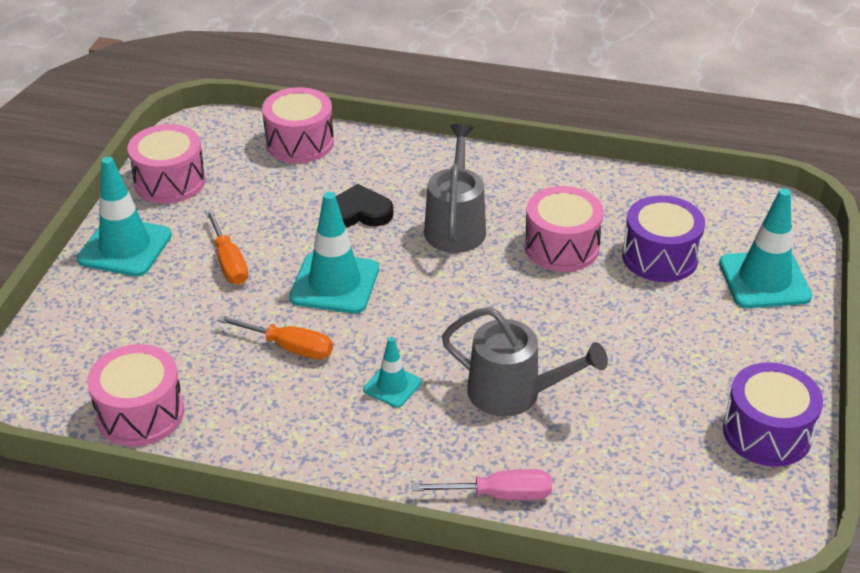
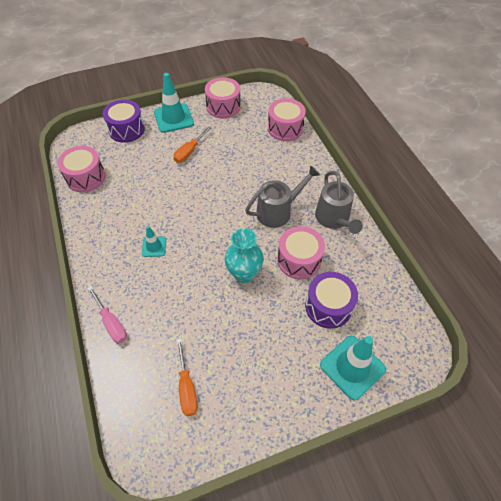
camera: 55 degrees right, 15 degrees up
orange screwdriver [217,315,333,359] -> orange screwdriver moved to [177,338,198,416]
turquoise traffic cone [289,192,379,313] -> none
black heart [336,184,393,227] -> none
grey watering can [442,307,608,417] -> grey watering can moved to [315,171,363,234]
purple drum [723,362,823,467] -> purple drum moved to [103,100,145,143]
none -> turquoise vase [225,228,264,283]

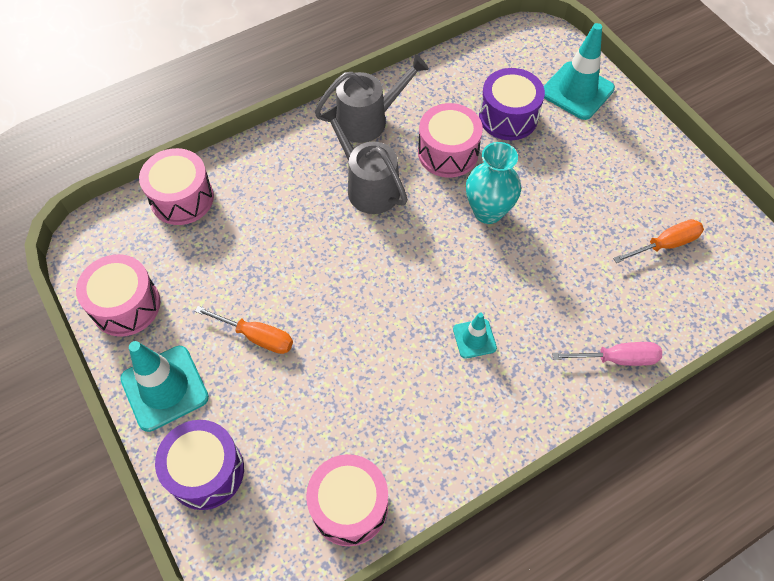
camera: 100 degrees left, 5 degrees up
pink screwdriver [87,286,127,344] -> pink screwdriver turned 45 degrees clockwise [552,342,662,366]

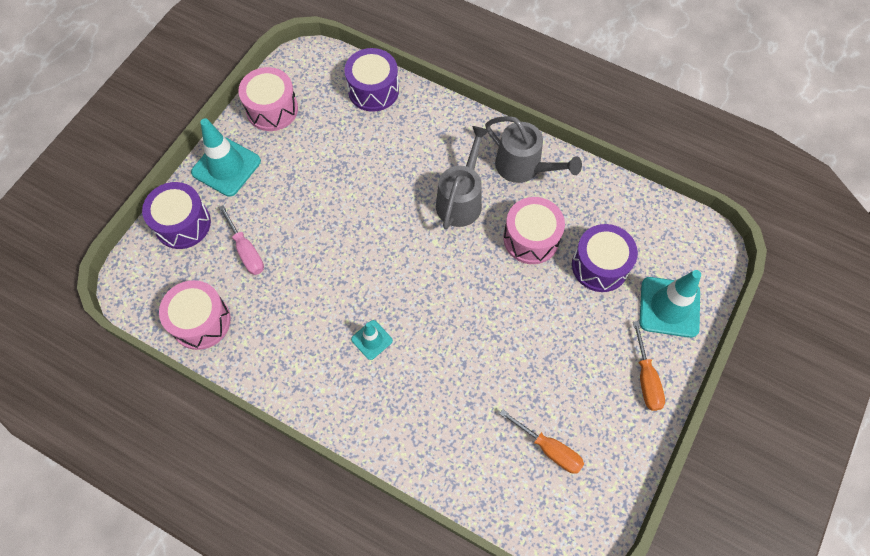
camera: 60 degrees right, 5 degrees up
pink drum [139,148,214,225] -> purple drum [345,48,399,112]
orange screwdriver [195,306,293,354] -> orange screwdriver moved to [633,321,665,411]
turquoise vase [466,142,521,224] -> none
pink screwdriver [552,342,662,366] -> pink screwdriver moved to [218,205,264,275]

